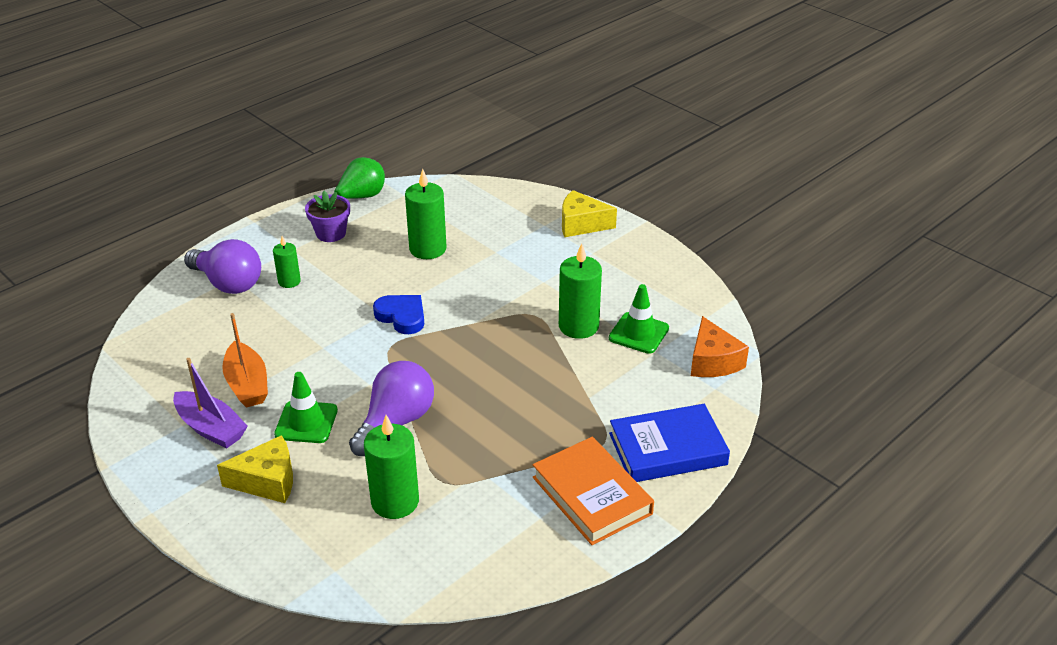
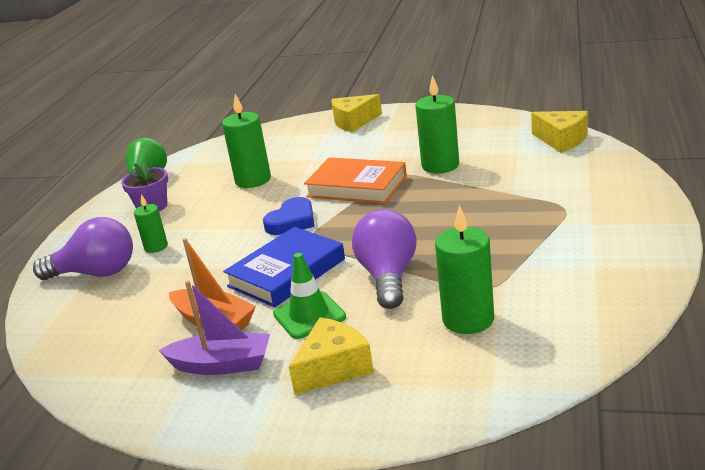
camera: 30 degrees left, 10 degrees down
blue heart [373,295,424,334] -> blue heart turned 120 degrees clockwise [263,197,314,235]
orange book [533,437,654,545] -> orange book moved to [304,157,407,204]
green traffic cone [609,284,669,354] -> none
blue book [609,404,730,482] -> blue book moved to [223,227,345,307]
orange cheese [691,316,749,377] -> yellow cheese [531,111,588,153]

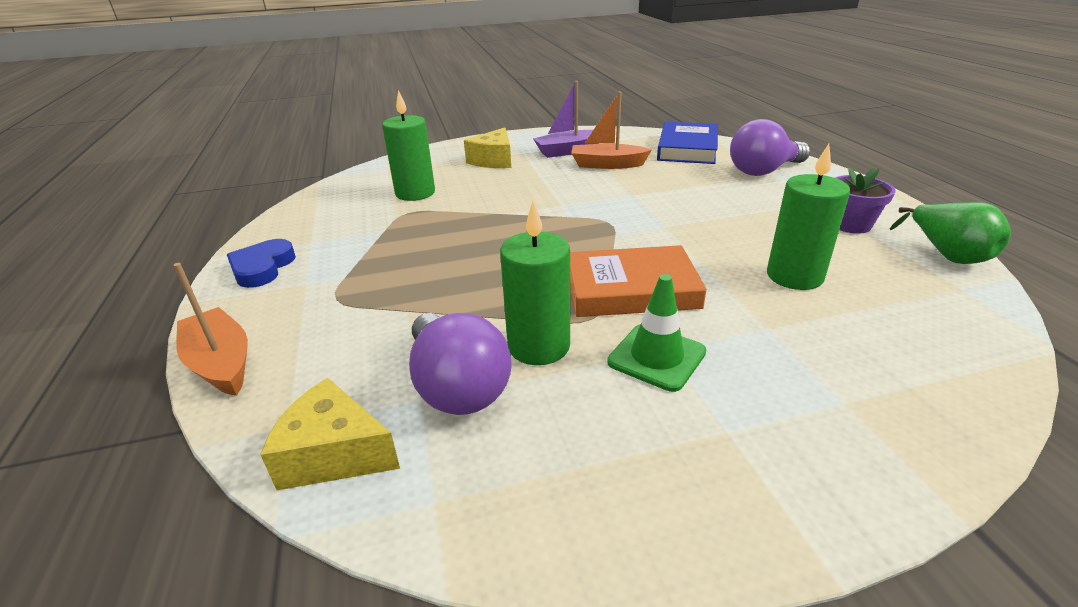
camera: 150 degrees right, 5 degrees up
green candle [134,194,168,253] -> none
blue book [223,227,345,307] -> blue book moved to [657,122,718,164]
blue heart [263,197,314,235] -> blue heart moved to [227,239,296,288]
green traffic cone [273,253,346,339] -> green traffic cone moved to [607,274,706,392]
yellow cheese [331,94,382,132] -> none
purple light bulb [352,209,417,309] -> purple light bulb moved to [409,313,512,415]
none -> orange boat [173,263,248,396]

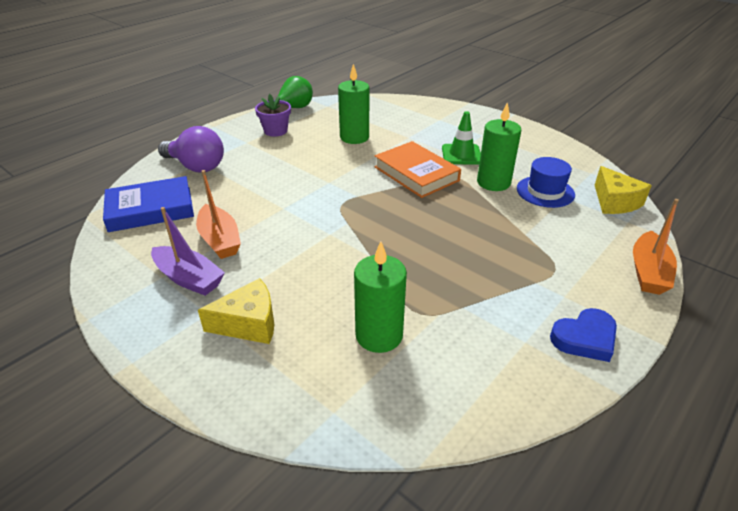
camera: 125 degrees left, 5 degrees up
purple light bulb [409,313,512,415] -> blue hat [517,157,575,208]

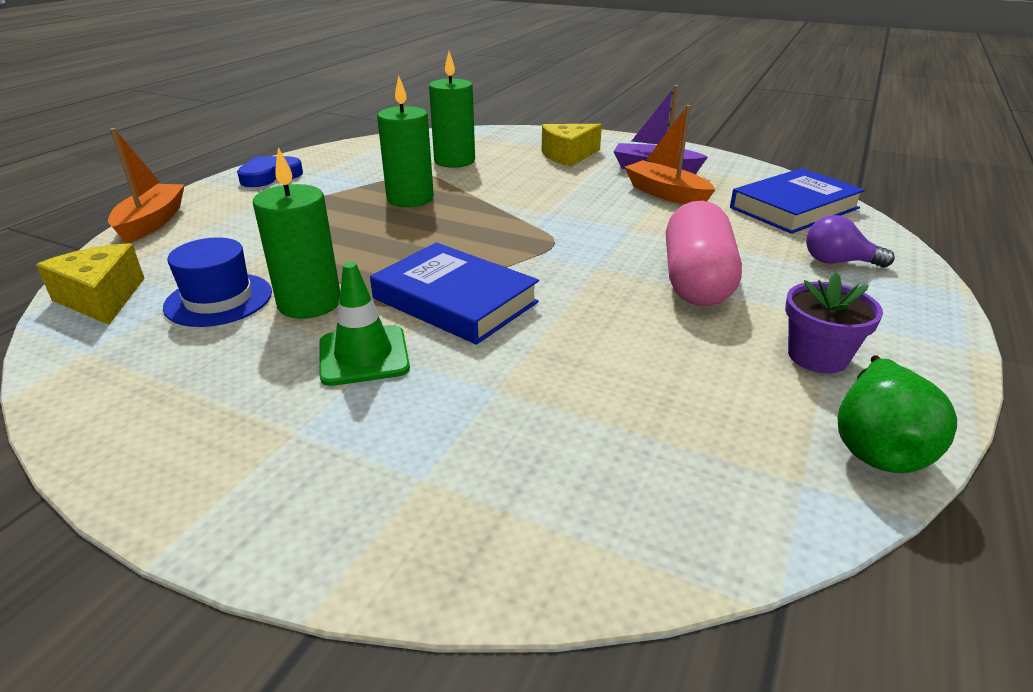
camera: 165 degrees right, 5 degrees down
purple light bulb [158,126,224,173] -> purple light bulb [806,215,895,268], size x0.61
green candle [338,64,369,144] -> green candle moved to [377,76,434,207]
orange book [374,141,461,198] -> blue book [370,243,539,345]
none -> pink capsule [666,201,742,306]

